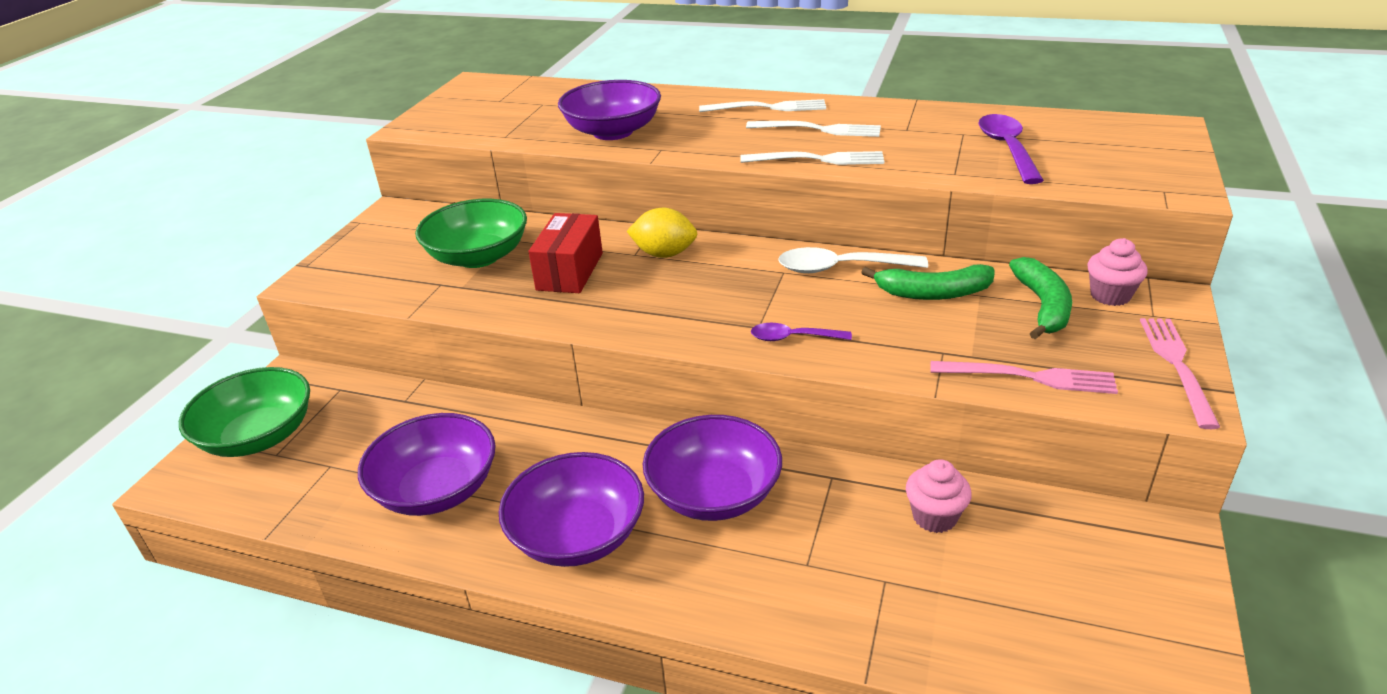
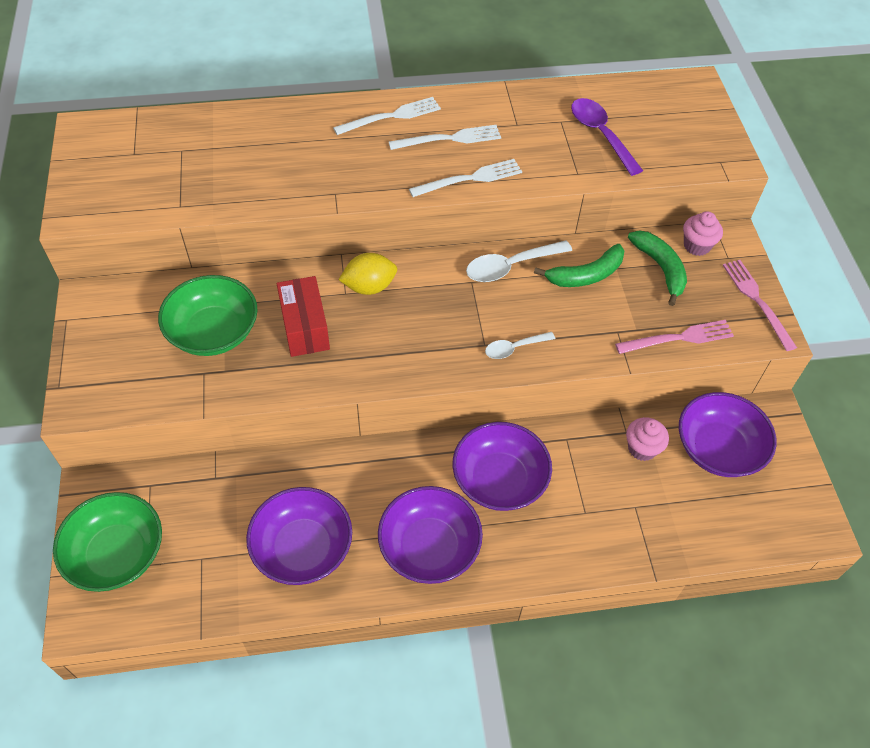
camera: 30 degrees left, 20 degrees up
purple bowl [558,80,661,140] -> purple bowl moved to [679,392,777,477]
purple spoon [751,323,852,341] -> white spoon [485,332,555,359]

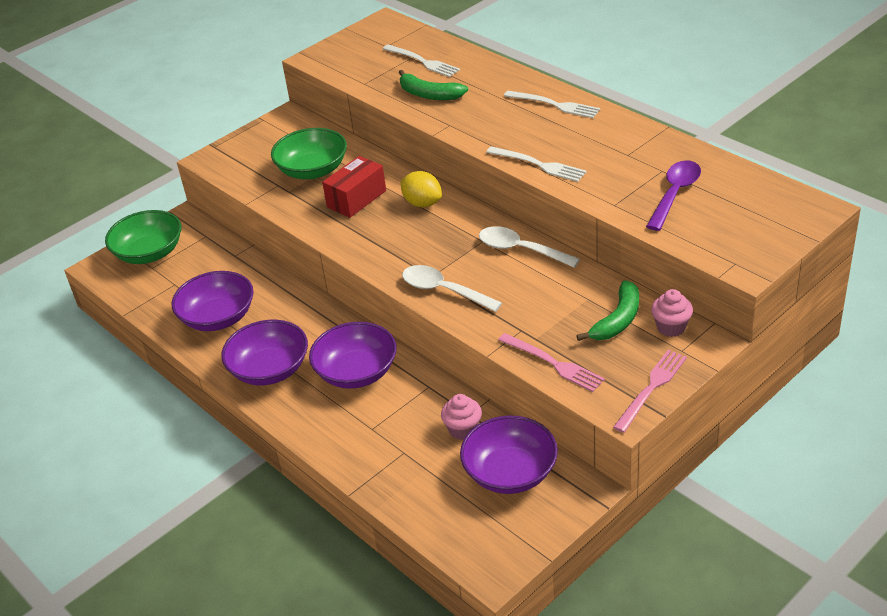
camera: 60 degrees right, 15 degrees down
white fork [389,125,501,150] -> white fork moved to [383,44,460,77]
white spoon [485,332,555,359] -> white spoon [402,265,502,312], size x1.64
green banana [534,244,624,287] -> green banana moved to [399,70,468,100]

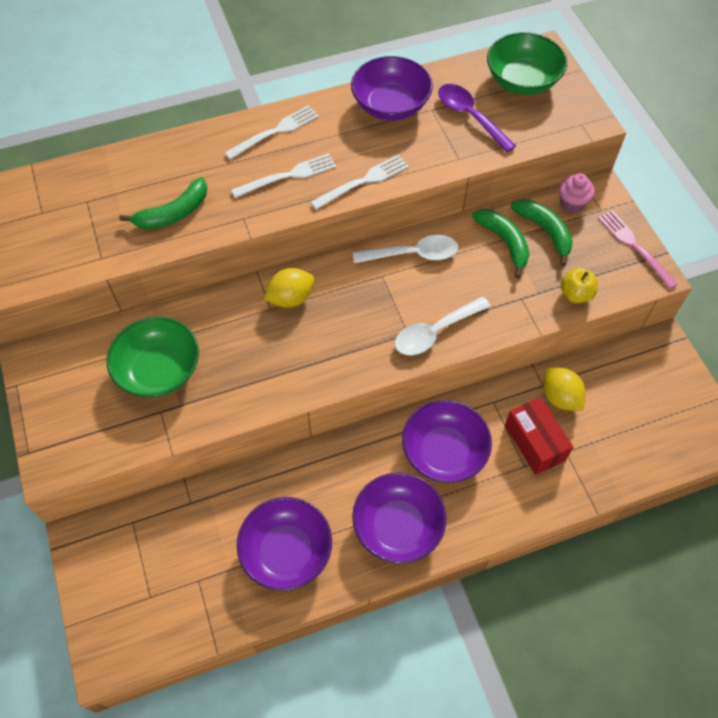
camera: 70 degrees left, 20 degrees up
green bowl [105,210,181,264] -> green bowl moved to [487,32,567,95]
red box [322,156,386,218] -> red box moved to [505,397,573,475]
white fork [383,44,460,77] -> white fork moved to [231,153,336,198]
pink cupcake [441,394,482,440] -> yellow lemon [543,368,586,411]
purple bowl [460,416,558,494] -> purple bowl moved to [351,56,433,121]
white spoon [479,226,580,268] -> white spoon turned 150 degrees counterclockwise [353,235,458,263]
pink fork [498,333,605,392] -> yellow apple [560,268,598,303]
none -> green banana [472,209,529,278]

